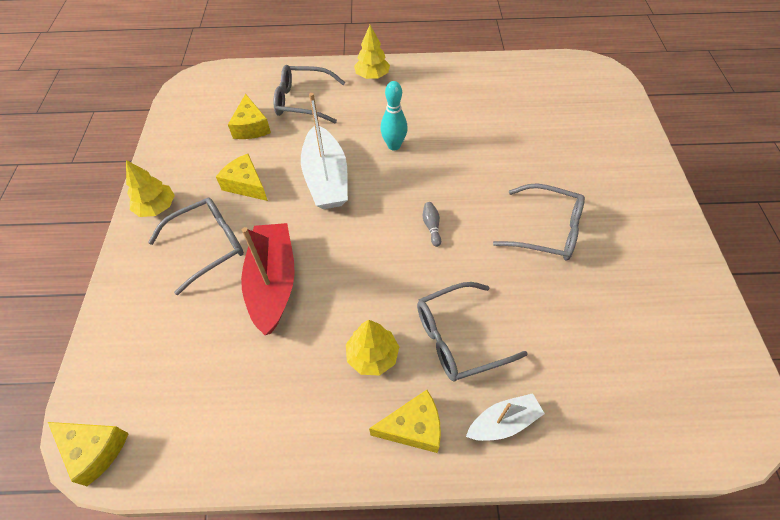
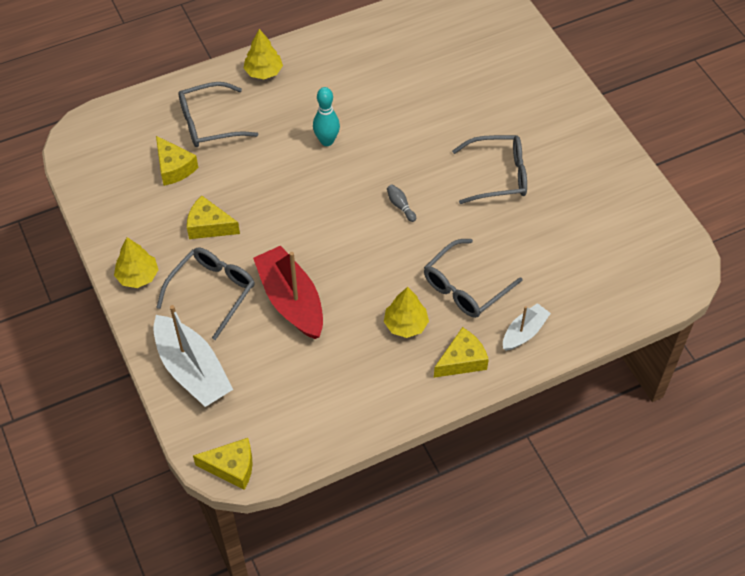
camera: 25 degrees left, 0 degrees up
white boat [301,93,348,209] -> white boat moved to [153,305,233,407]

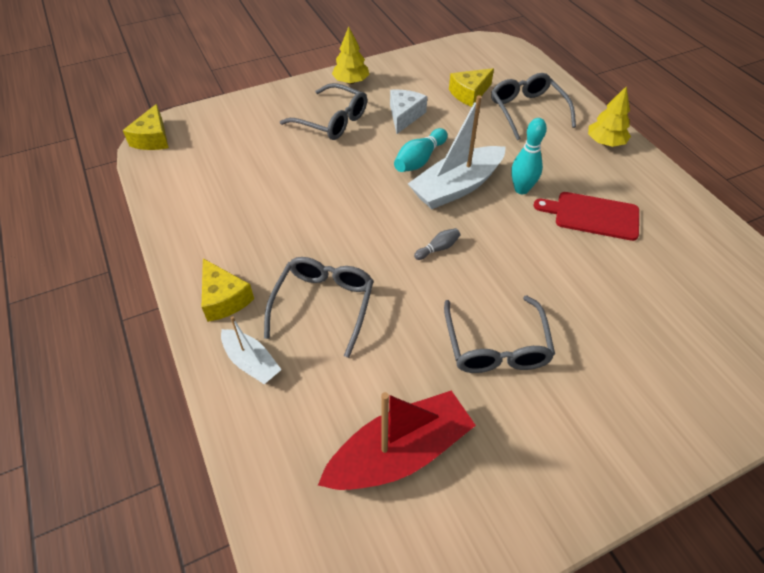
camera: 90 degrees right, 5 degrees down
white boat [153,305,233,407] -> white boat moved to [408,95,506,209]
yellow cheese [187,196,240,239] -> white cheese [390,90,427,134]
red boat [253,246,323,339] -> red boat moved to [318,390,476,490]
yellow tree [384,287,429,338] -> none
grey glasses [424,239,522,318] -> grey glasses turned 60 degrees clockwise [264,257,374,358]
none -> turquoise bowling pin [394,128,448,172]
none -> red cutting board [534,192,639,241]

